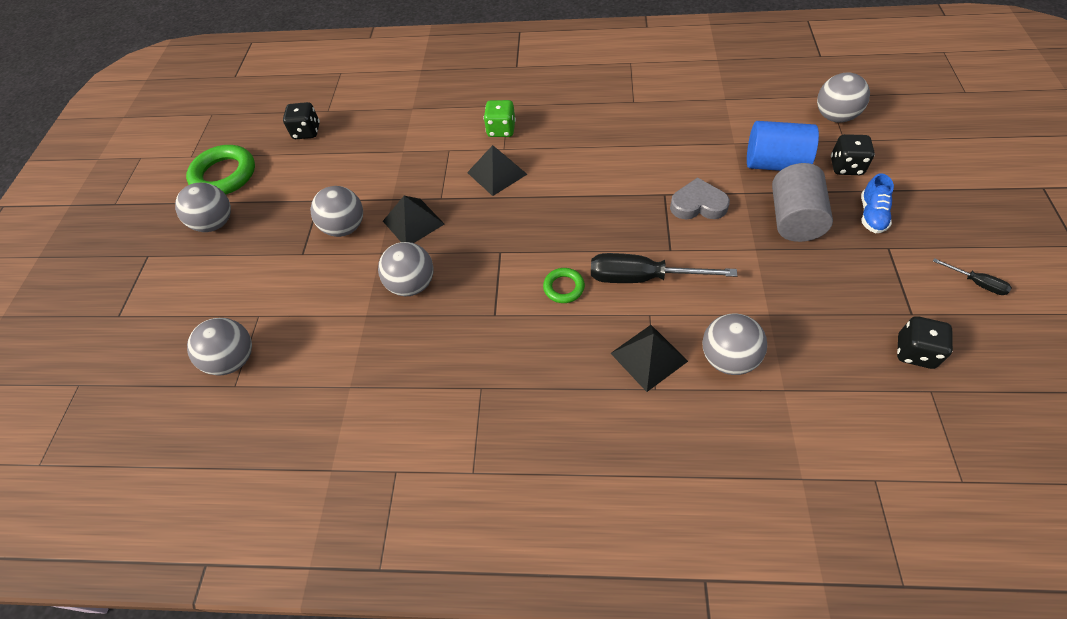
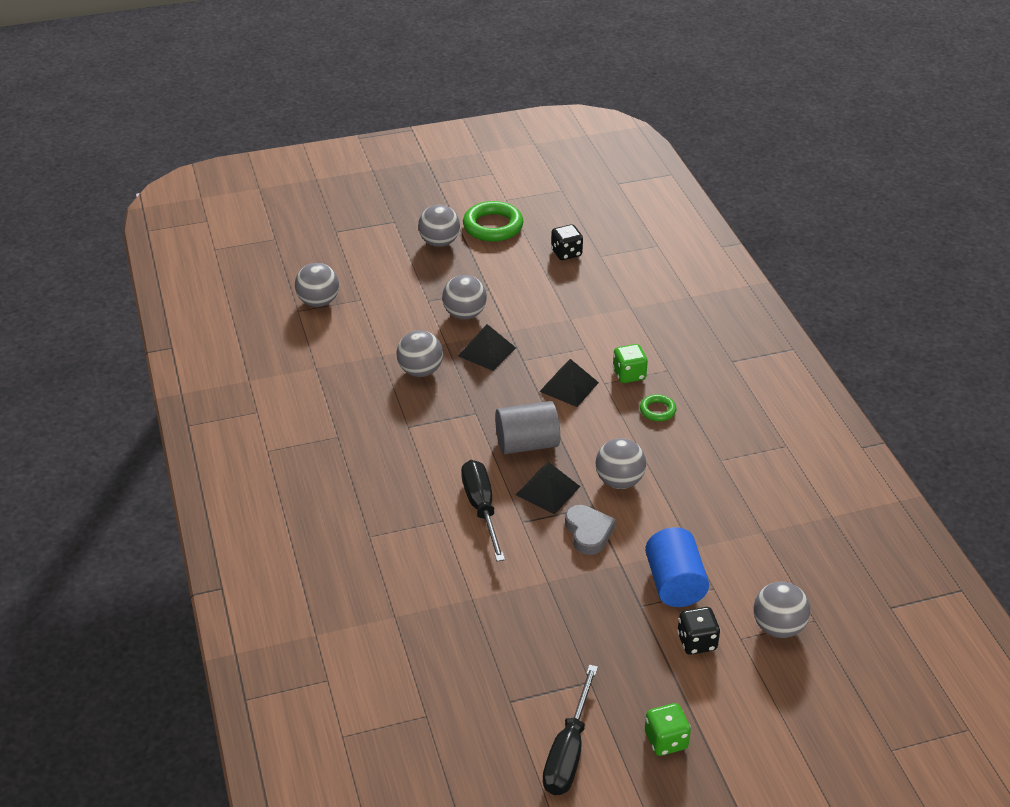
camera: 65 degrees right, 15 degrees down
green ring [543,268,585,303] -> green ring moved to [640,394,676,421]
black pyramid [611,325,688,392] -> black pyramid moved to [516,462,580,514]
grey ball [702,313,767,375] -> grey ball moved to [595,438,646,489]
grey cylinder [772,163,833,242] -> grey cylinder moved to [495,401,560,454]
blue shoe [861,173,894,233] -> none
black dice [897,316,953,369] -> none
black screwdriver [933,258,1012,295] -> black screwdriver [543,665,598,795], size x2.10
none -> green dice [645,703,691,756]

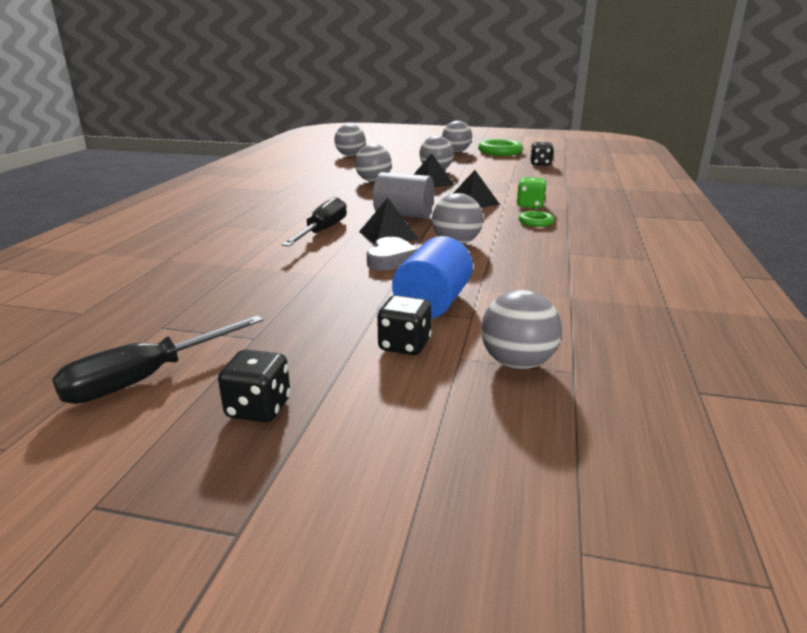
camera: 30 degrees right, 15 degrees down
green dice [645,703,691,756] -> black dice [218,349,290,422]

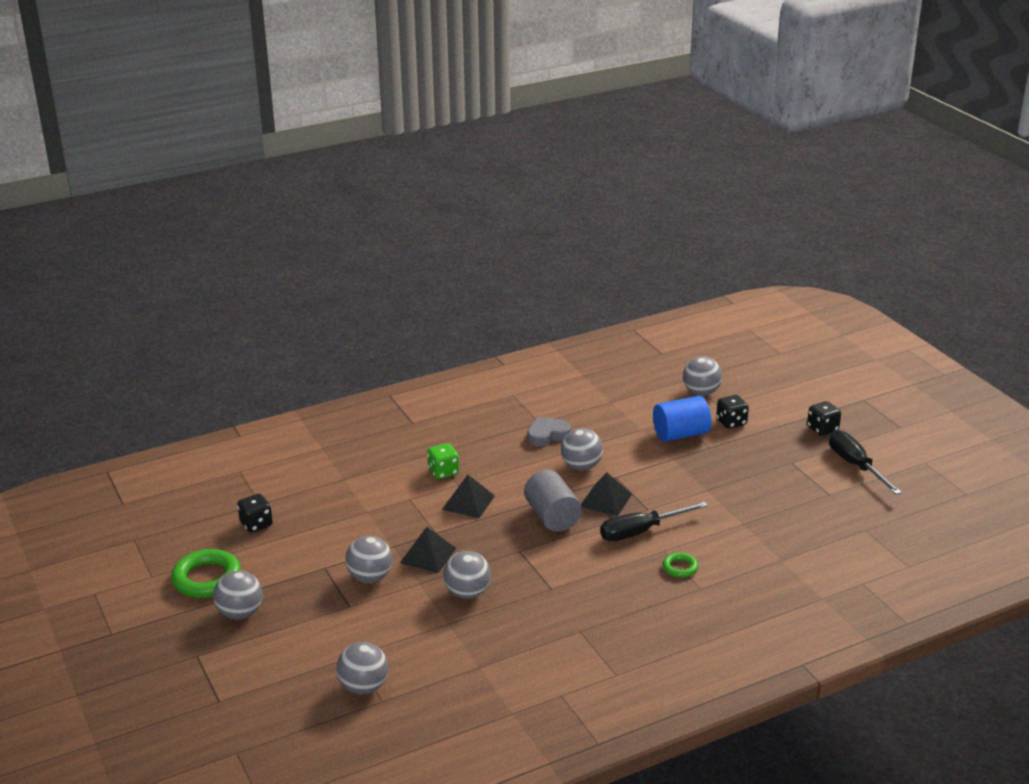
camera: 130 degrees left, 5 degrees up
black screwdriver [52,315,263,404] -> black screwdriver turned 120 degrees counterclockwise [829,430,902,495]
grey heart [367,237,418,271] -> grey heart moved to [527,417,571,446]
green ring [519,211,554,227] -> green ring moved to [663,552,698,578]

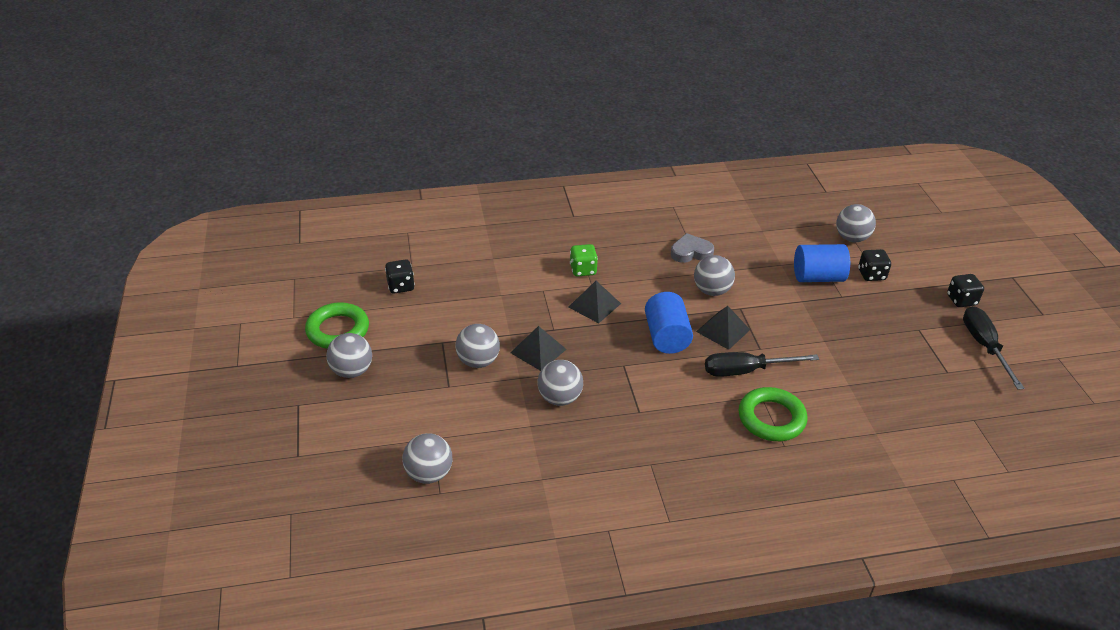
camera: 15 degrees right, 10 degrees up
grey cylinder [524,470,582,532] -> blue cylinder [645,292,693,354]
green ring [663,552,698,578] -> green ring [739,387,807,441], size x1.92

